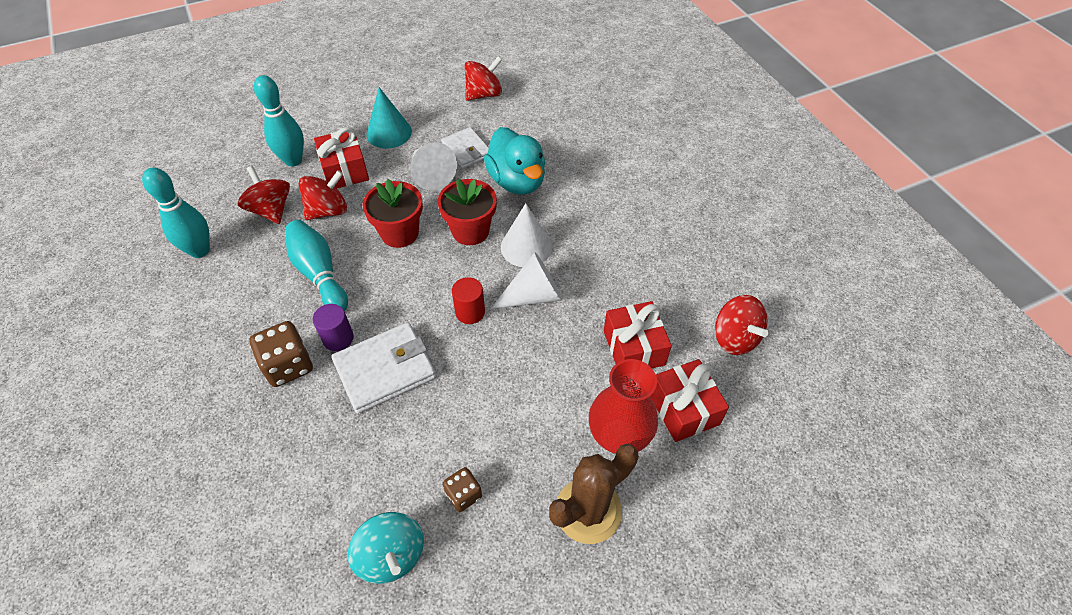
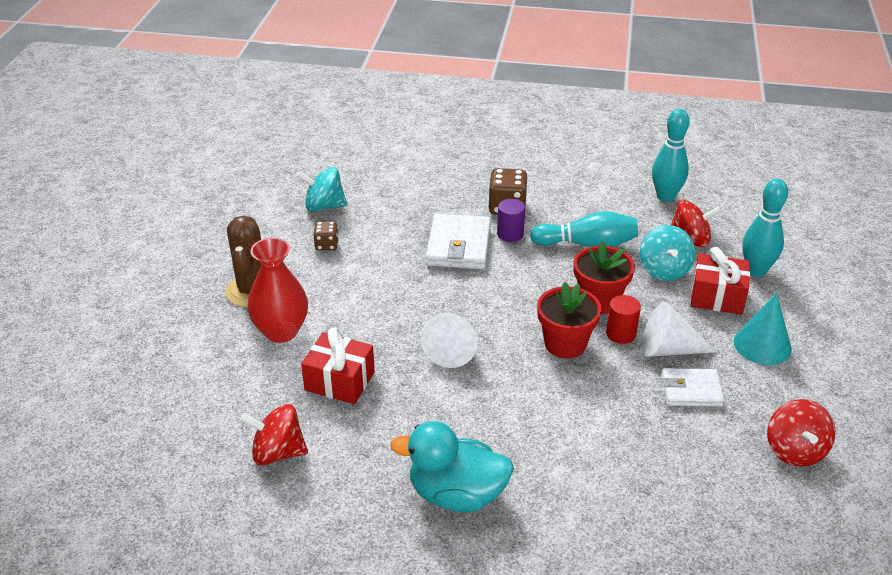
camera: 125 degrees right, 15 degrees down
red spinning top [298,170,347,220] -> turquoise spinning top [640,225,695,281]
red cylinder [452,277,485,324] -> red cylinder moved to [606,295,641,344]
turquoise duck [484,127,545,195] -> turquoise duck moved to [390,421,514,512]
white cone [501,203,552,267] -> none
red gift [650,359,729,442] -> none

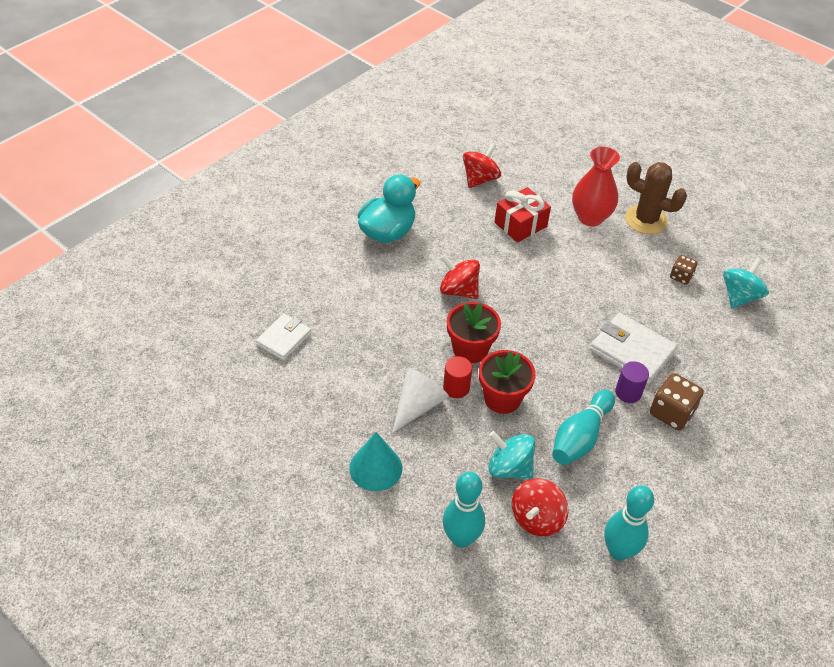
camera: 120 degrees right, 10 degrees up
white cone [421,313,477,368] -> none
white wallet [661,368,724,407] -> white wallet moved to [256,314,311,361]
red gift [691,247,750,315] -> none
red spinning top [767,399,835,467] -> red spinning top moved to [440,254,480,299]

